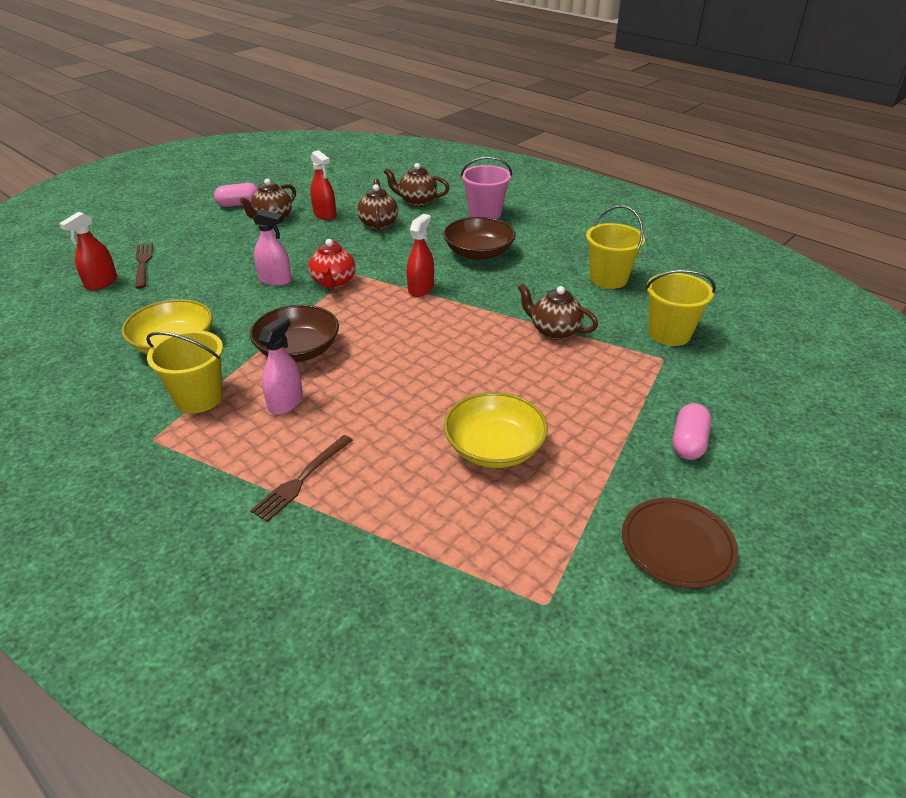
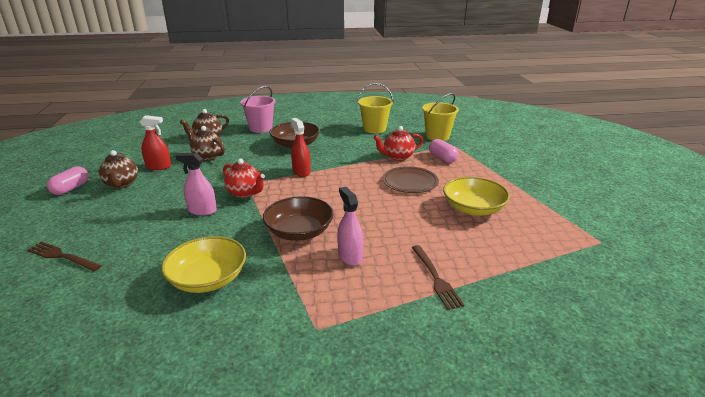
camera: 50 degrees left, 10 degrees down
red spray bottle [59,212,117,290] -> none
yellow bucket [146,330,223,413] -> none
pink spray bottle [253,209,292,286] -> pink spray bottle turned 135 degrees counterclockwise [176,153,217,216]
brown teapot [518,284,598,340] -> red teapot [373,126,423,161]
brown plate [622,498,738,588] -> brown plate moved to [383,166,439,193]
pink capsule [672,403,711,460] -> pink capsule moved to [429,139,458,163]

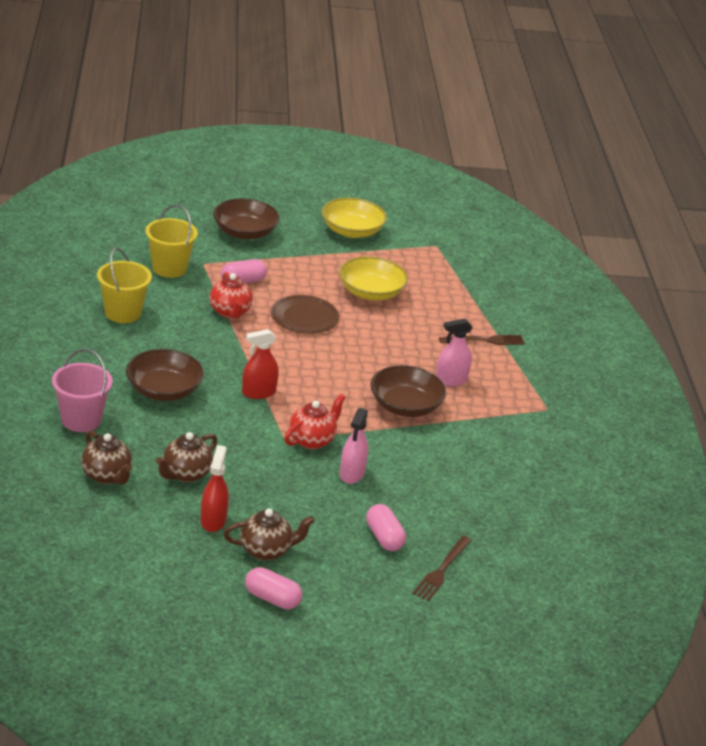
camera: 90 degrees left, 5 degrees up
yellow bowl [161,236,246,293] -> yellow bowl moved to [322,197,387,238]
none -> brown bowl [213,198,280,239]
none -> pink capsule [366,504,406,551]

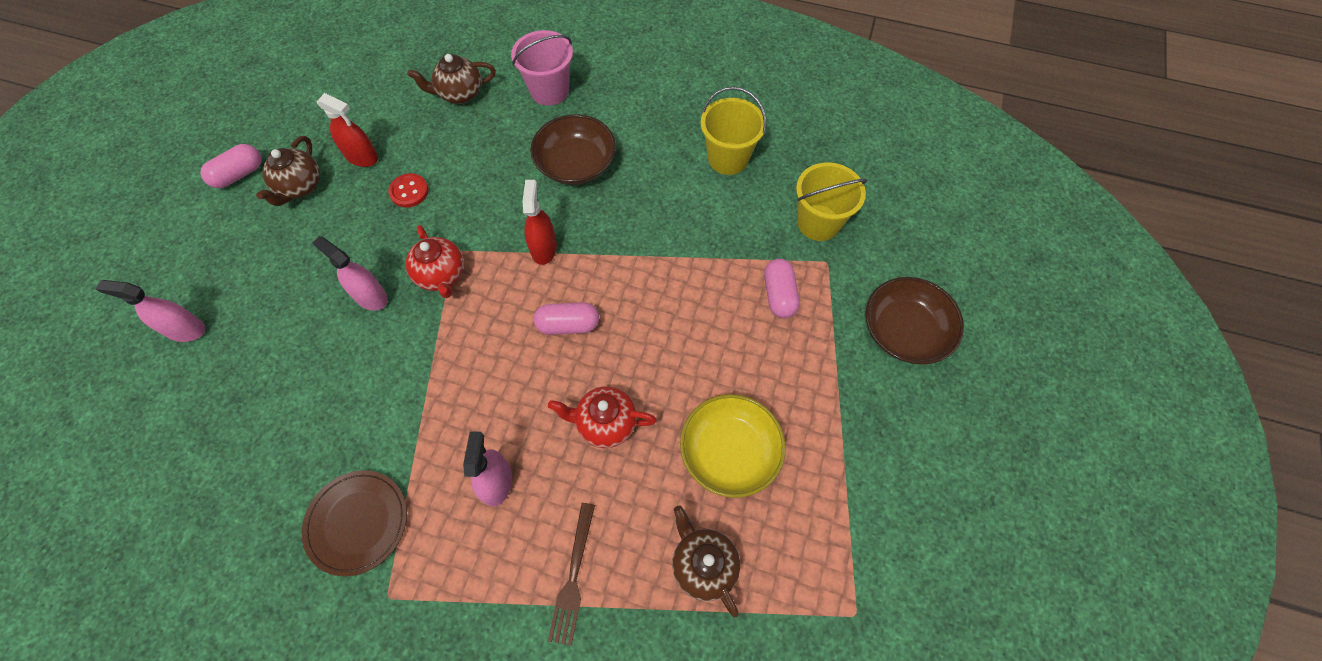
camera: 115 degrees right, 30 degrees up
brown teapot [156,432,217,483] -> brown teapot moved to [672,505,740,618]
red teapot [209,272,253,318] -> red teapot moved to [548,386,657,448]
brown plate [271,295,339,334] -> brown plate moved to [302,470,407,576]
yellow bowl [322,197,387,238] -> none
pink capsule [366,504,406,551] -> pink capsule moved to [534,302,599,335]
brown bowl [370,365,446,417] -> none
brown fork [412,536,472,601] -> pink spray bottle [96,280,205,342]
none -> red button [388,173,429,207]

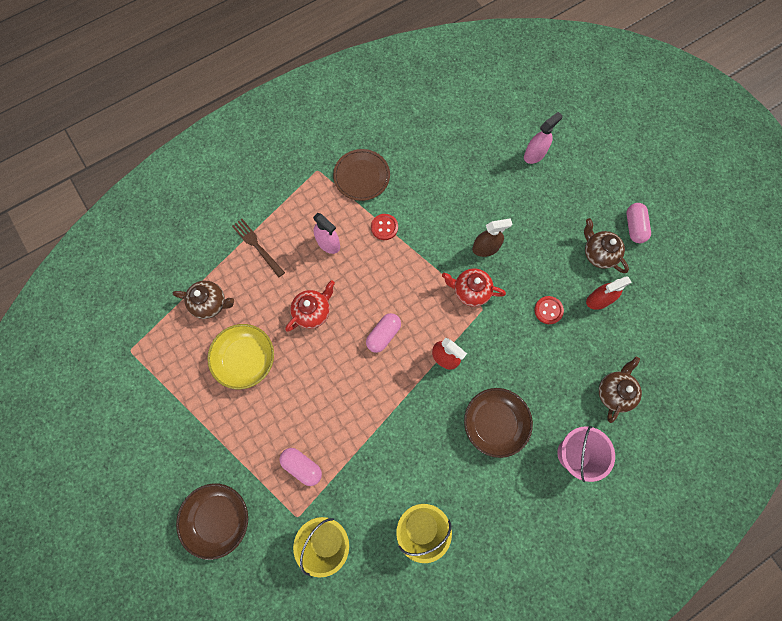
camera: 130 degrees right, 10 degrees up
pink spray bottle [312,236,388,311] -> brown spray bottle [472,218,512,257]
none -> red button [371,214,398,240]

